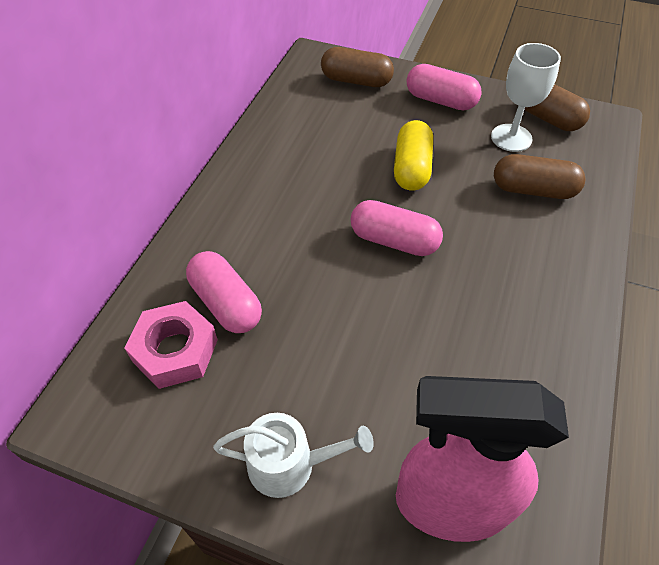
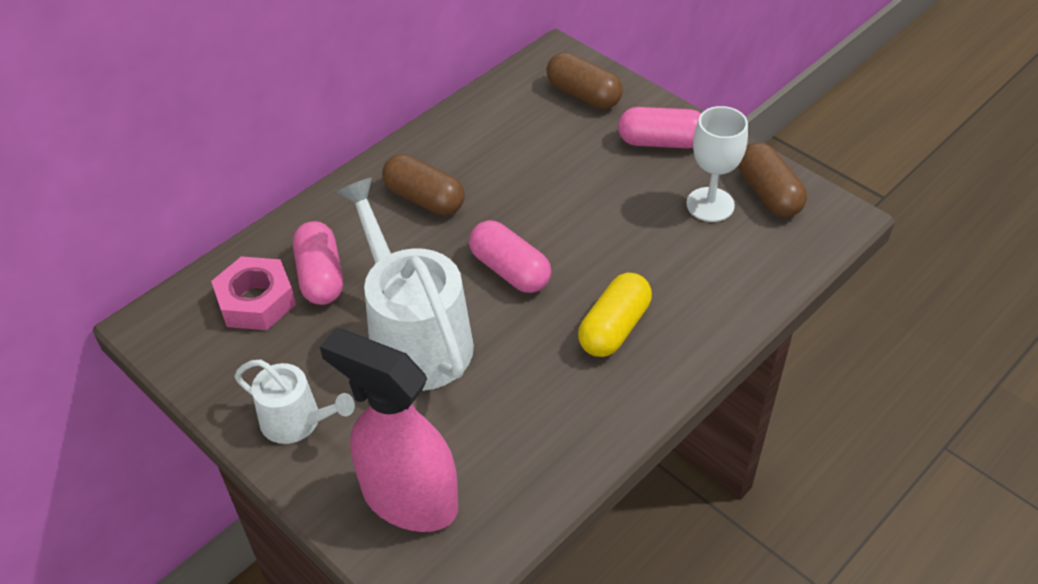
camera: 25 degrees right, 5 degrees down
yellow capsule [394,120,433,190] -> yellow capsule moved to [578,273,652,357]
pink capsule [407,64,482,111] -> pink capsule turned 45 degrees counterclockwise [618,107,701,148]
brown capsule [494,154,585,199] -> brown capsule moved to [382,154,465,215]
none -> white watering can [337,178,474,391]

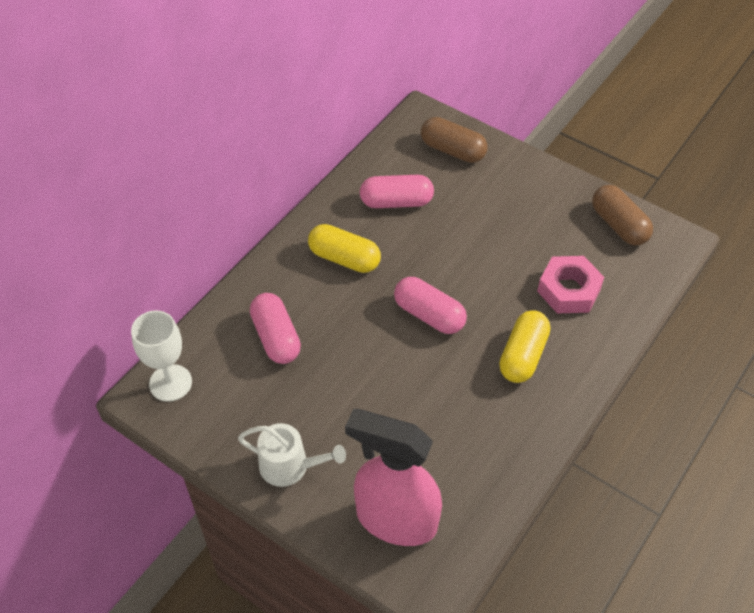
camera: 10 degrees left, 5 degrees up
pink nut [211,256,296,330] -> pink nut moved to [537,256,604,314]
white watering can [337,178,474,391] -> none
brown capsule [382,154,465,215] -> yellow capsule [308,224,381,273]
pink capsule [618,107,701,148] -> pink capsule moved to [360,175,434,208]
white goblet [686,106,748,222] -> white goblet moved to [131,310,192,402]

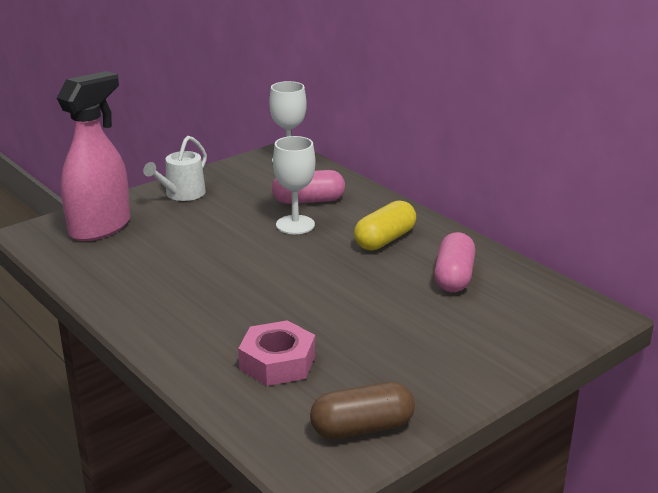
camera: 105 degrees right, 25 degrees down
pink capsule [394,277,467,334] -> none
brown capsule [421,117,487,163] -> none
yellow capsule [499,310,550,383] -> none
none -> white goblet [273,136,316,234]

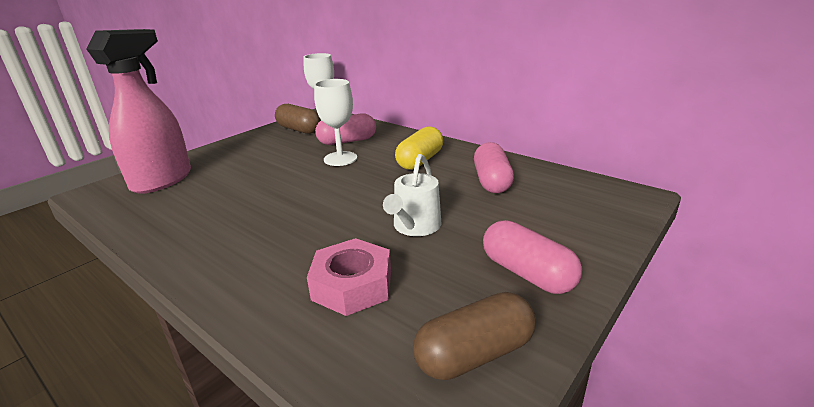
camera: 10 degrees left, 0 degrees up
white watering can [143,136,207,201] -> white watering can moved to [383,154,442,236]
none -> brown capsule [275,104,321,134]
none -> pink capsule [483,220,582,294]

